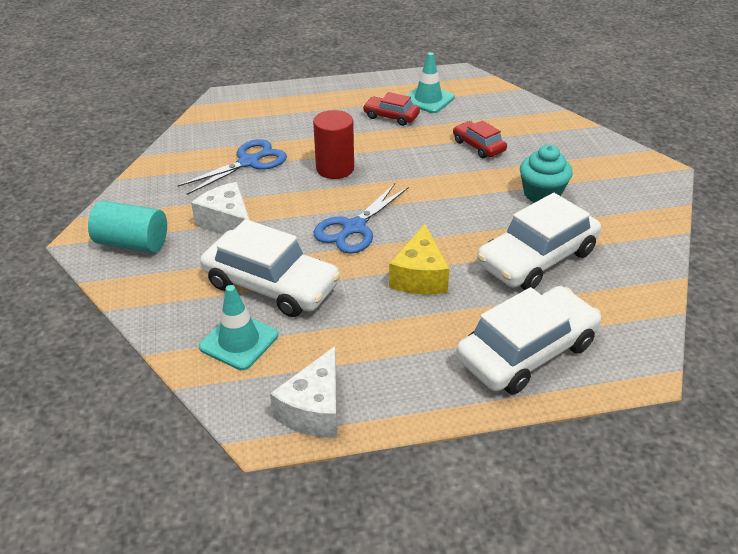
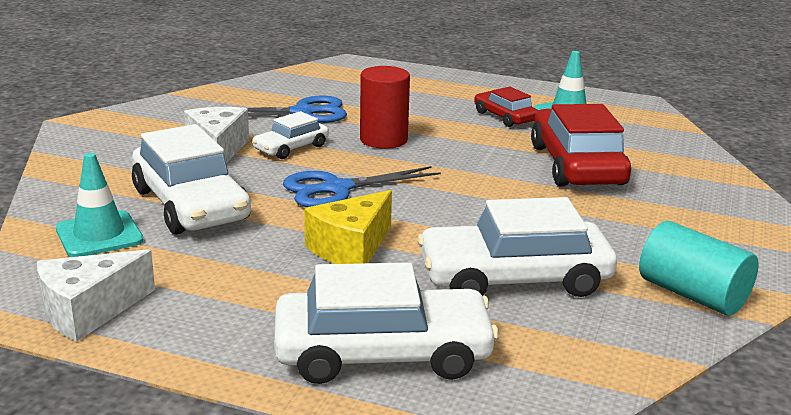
camera: 30 degrees right, 15 degrees down
turquoise cylinder [88,201,167,253] -> turquoise cylinder moved to [639,221,759,315]
red car [453,120,507,158] -> red car [531,104,631,187], size x1.89
turquoise cupcake [520,145,573,203] -> none
none -> white car [252,111,329,159]

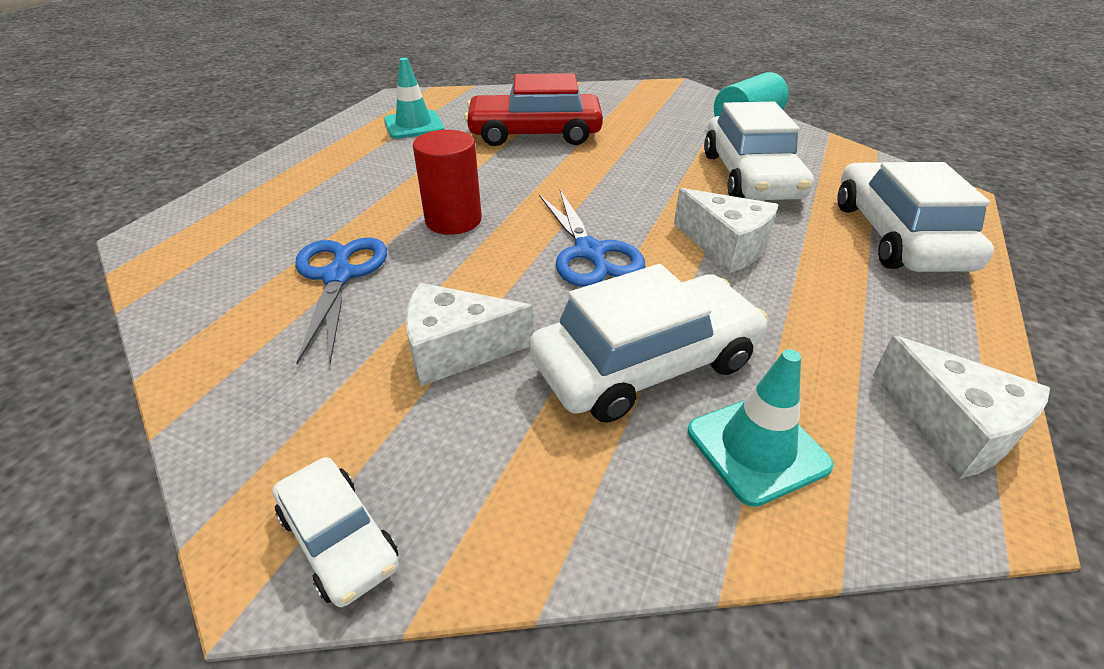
camera: 85 degrees left, 15 degrees up
white car [252,111,329,159] -> white car moved to [272,457,399,607]
yellow cheese [304,190,392,264] -> white cheese [674,188,778,273]
red car [474,86,538,127] -> none

